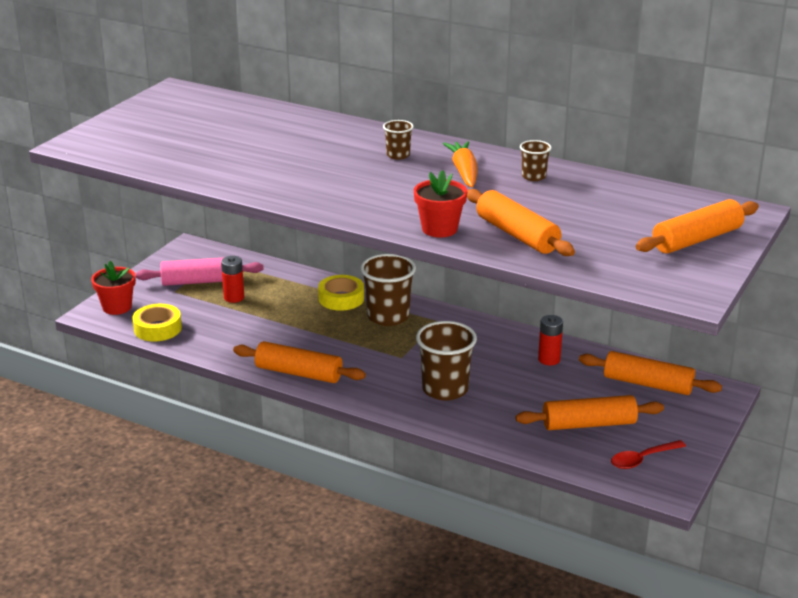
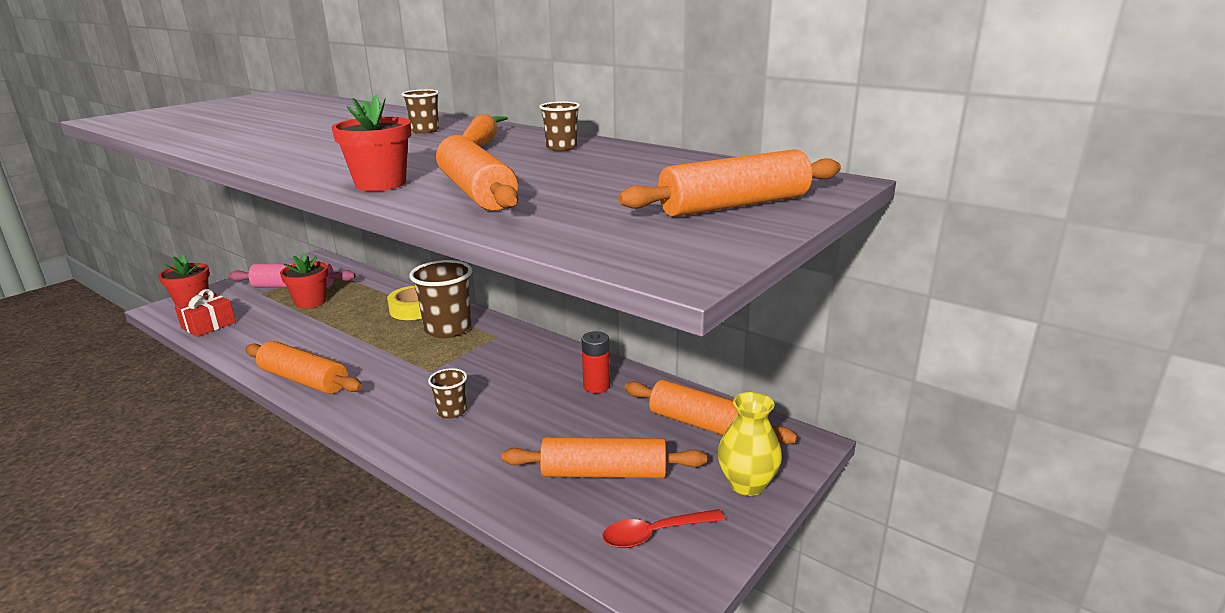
camera: 10 degrees right, 5 degrees down
yellow tape [132,304,182,341] -> red gift [174,289,236,337]
red battery [221,256,244,303] -> red flower pot [280,253,328,309]
brown cup [416,321,477,401] -> brown cup [428,368,467,419], size x0.51
none -> yellow vase [718,392,782,496]

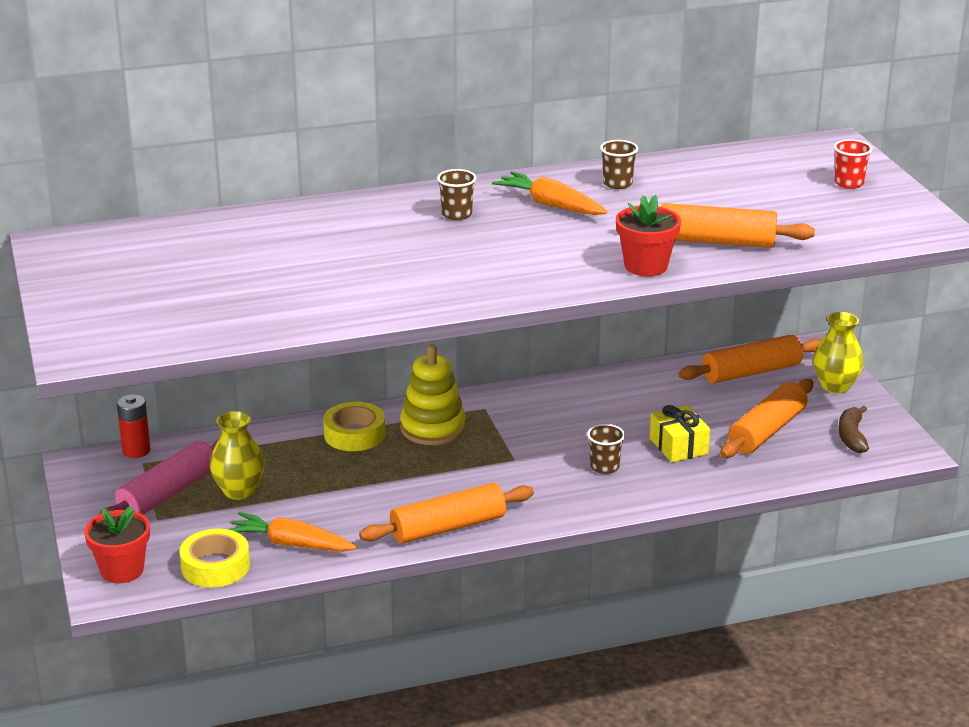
camera: 55 degrees left, 5 degrees up
red gift [174,289,236,337] -> yellow tape [179,529,250,587]
red flower pot [280,253,328,309] -> yellow vase [210,411,265,500]
brown cup [409,260,472,338] -> yellow stacking toy [400,344,466,445]
red battery [581,331,610,393] -> red battery moved to [117,394,151,458]
red spoon [602,509,725,548] -> brown banana [838,406,869,453]
orange rolling pin [618,149,841,217] -> red cup [834,139,872,189]
none -> orange carrot [228,512,357,552]
none -> yellow gift [650,405,710,463]

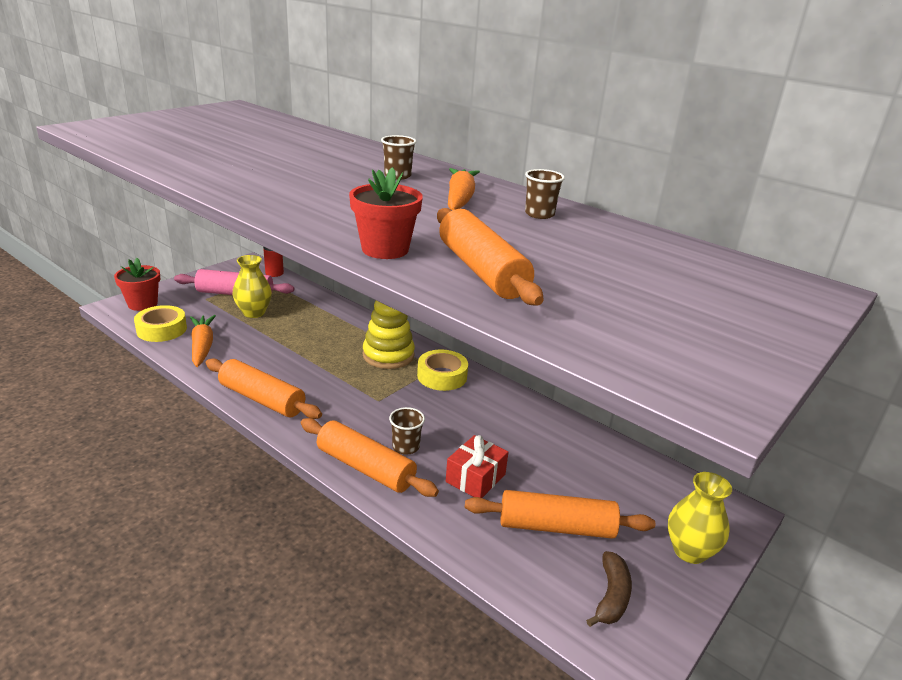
camera: 55 degrees right, 0 degrees up
yellow tape [323,402,385,451] -> yellow tape moved to [417,350,468,391]
yellow gift [650,405,710,463] -> red gift [446,435,508,498]
orange rolling pin [678,335,822,383] -> orange rolling pin moved to [300,418,439,497]
red cup [834,139,872,189] -> none
brown banana [838,406,869,453] -> brown banana turned 135 degrees clockwise [586,551,632,627]

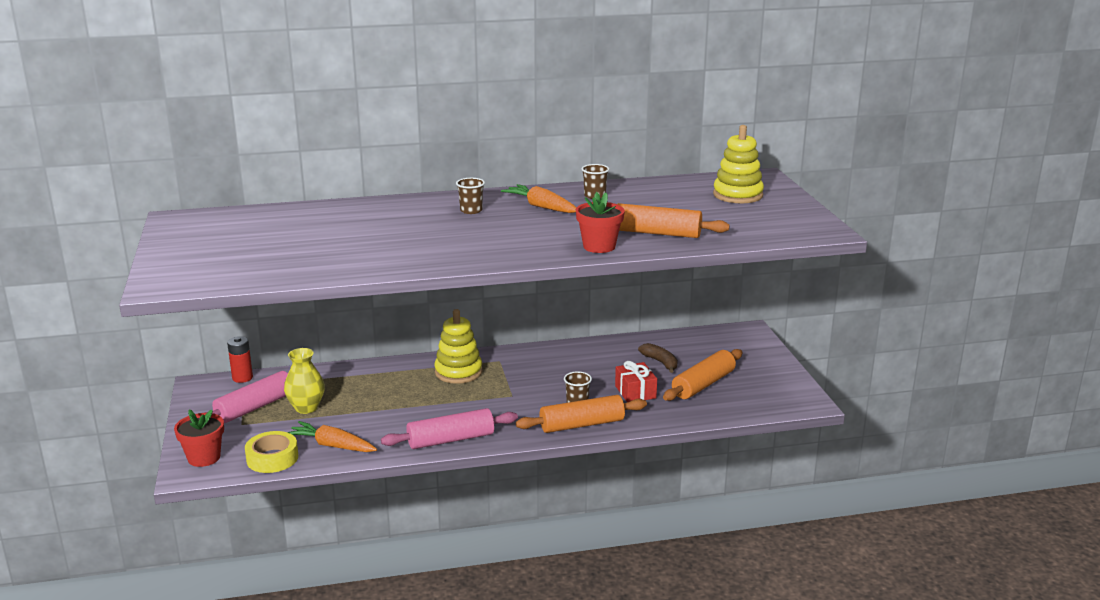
camera: 50 degrees left, 5 degrees down
orange rolling pin [206,358,322,419] -> pink rolling pin [381,408,518,449]
yellow tape [417,350,468,391] -> none
brown banana [586,551,632,627] -> brown banana moved to [638,343,678,373]
yellow vase [668,472,732,564] -> none
none -> yellow stacking toy [713,125,764,203]

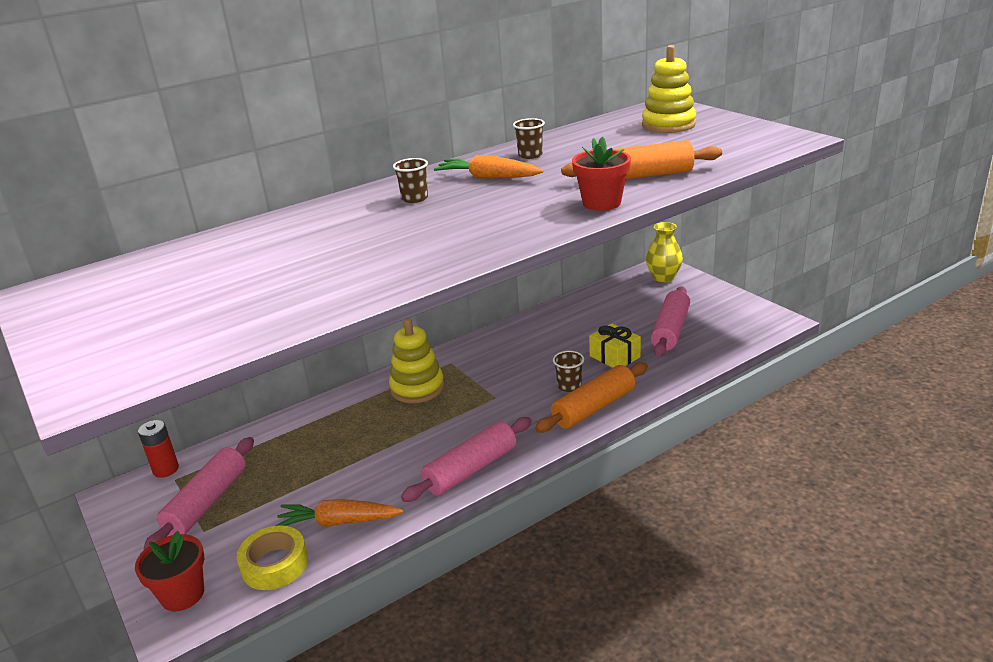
camera: 20 degrees left, 5 degrees up
yellow vase [284,348,325,414] -> yellow vase moved to [646,222,683,283]
red gift [615,361,657,402] -> yellow gift [589,323,641,368]
brown banana [638,343,678,373] -> none
orange rolling pin [663,349,743,401] -> pink rolling pin [651,286,690,357]

